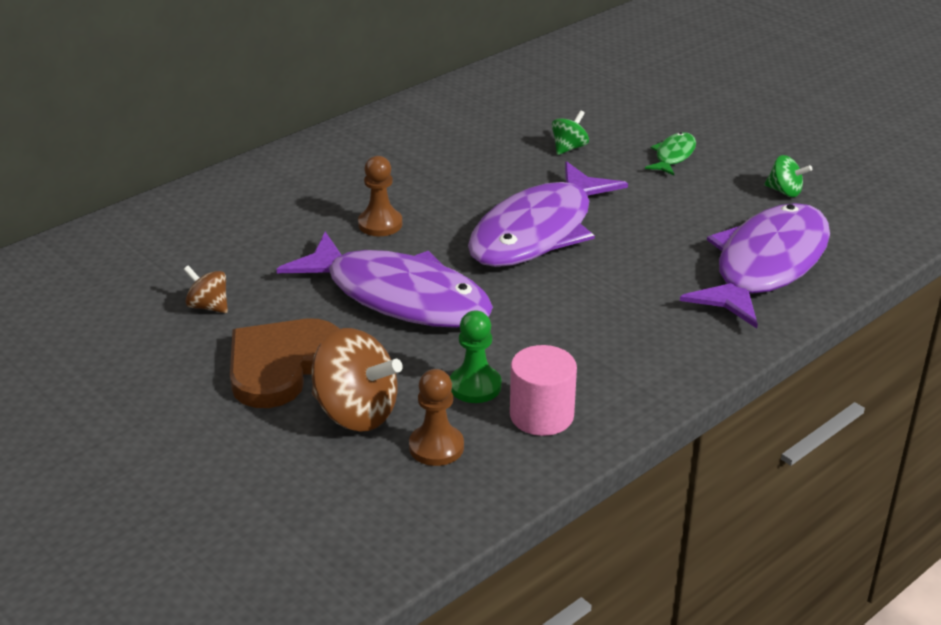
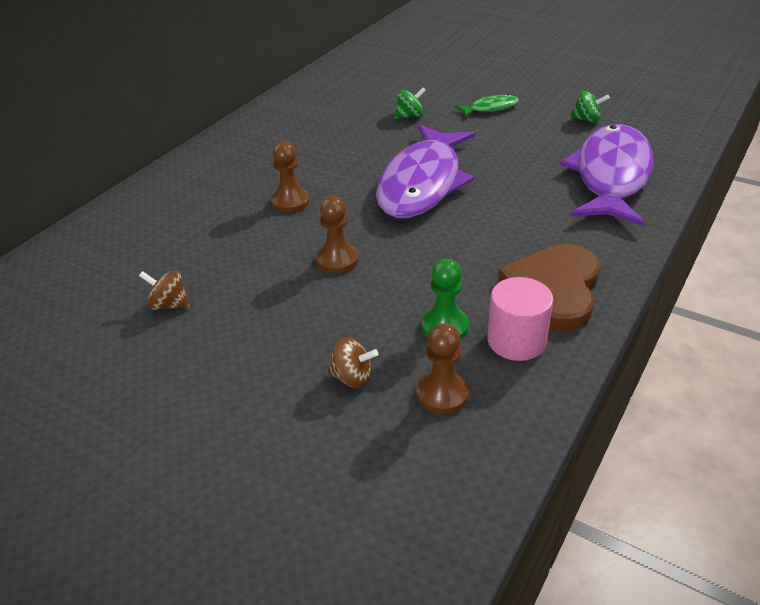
camera: 15 degrees left, 5 degrees up
brown heart [230,319,340,408] -> brown heart moved to [498,244,601,331]
purple fish [277,232,493,328] -> brown pawn [316,196,359,274]
brown spinning top [312,328,403,432] -> brown spinning top [327,337,378,388], size x0.53
green spinning top [552,110,589,155] -> green spinning top turned 45 degrees clockwise [395,87,426,119]
green fish [645,132,696,176] -> green fish turned 60 degrees clockwise [455,94,519,117]

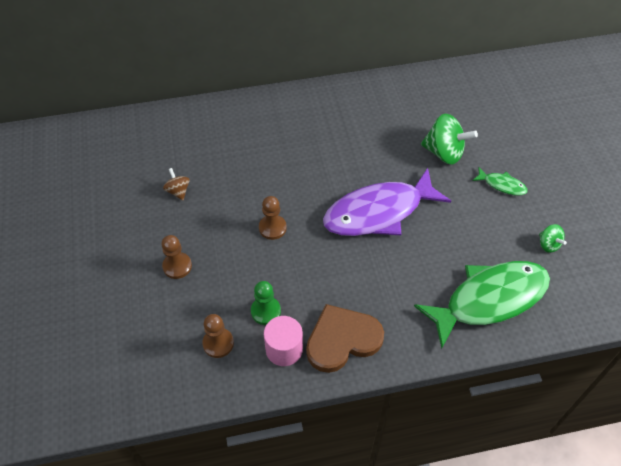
camera: 45 degrees right, 15 degrees up
brown pawn [271,141,310,213] -> brown pawn moved to [161,235,192,279]
brown spinning top [327,337,378,388] -> none
green spinning top [395,87,426,119] -> green spinning top [421,114,478,164], size x1.90
purple fish [560,124,654,226] -> green fish [414,261,550,349]

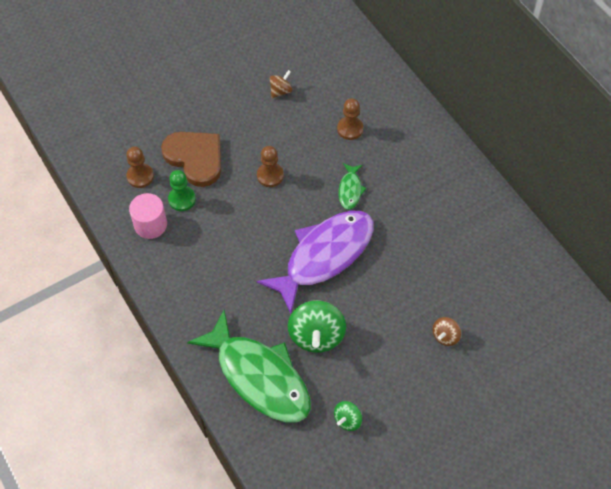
camera: 70 degrees right, 5 degrees up
brown pawn [161,235,192,279] -> brown pawn moved to [337,98,363,140]
brown heart [306,304,384,373] -> brown heart moved to [161,132,221,187]
purple fish [323,168,451,236] -> purple fish turned 90 degrees clockwise [257,211,374,314]
green spinning top [421,114,478,164] -> green spinning top moved to [288,300,346,353]
green fish [472,167,528,195] -> green fish moved to [338,163,367,210]
none -> brown spinning top [433,317,461,346]

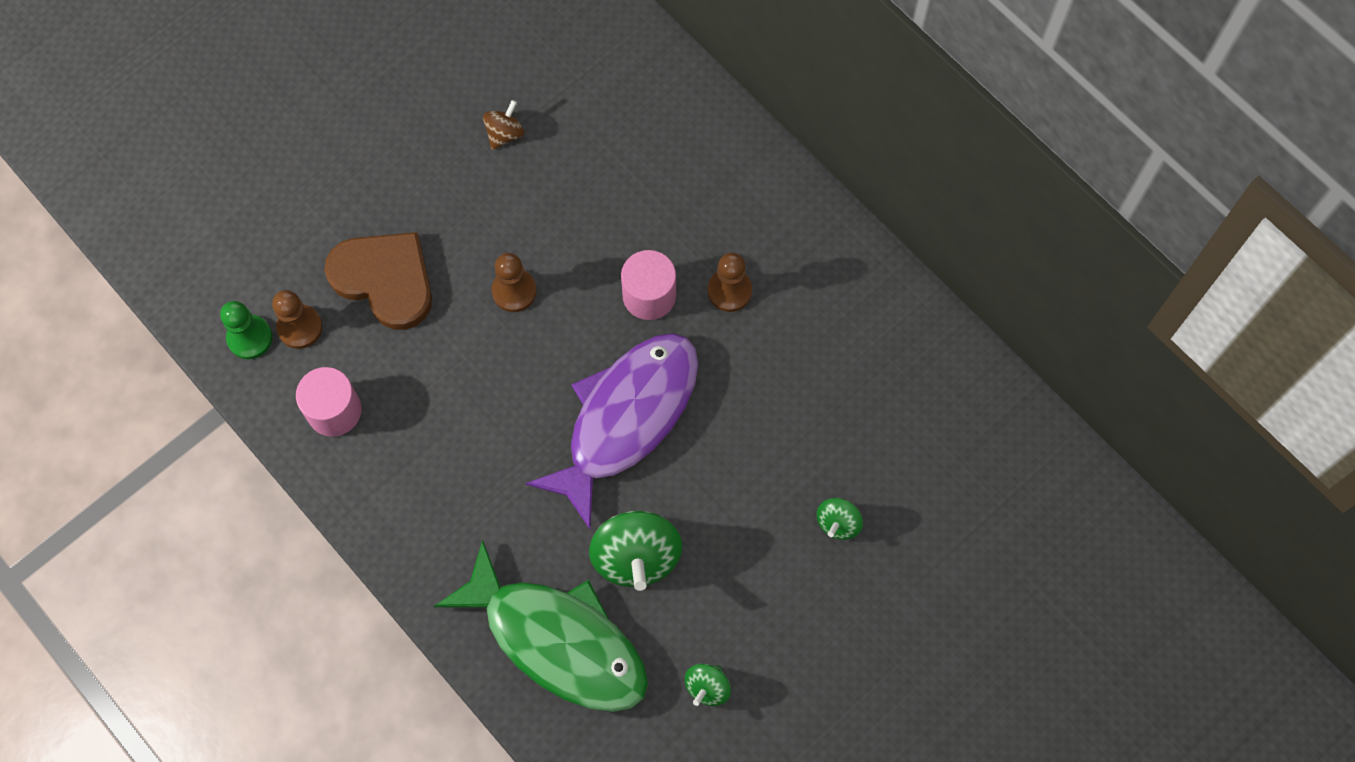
camera: 10 degrees left, 10 degrees up
green pawn [168,170,196,211] -> green pawn moved to [220,301,273,359]
brown pawn [337,98,363,140] -> brown pawn moved to [708,252,752,312]
green fish [338,163,367,210] -> pink cylinder [621,250,676,320]
brown spinning top [433,317,461,346] -> green spinning top [817,498,863,540]

